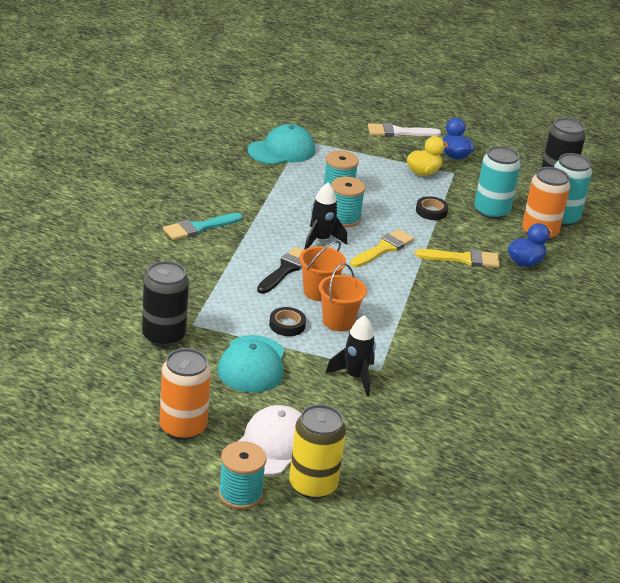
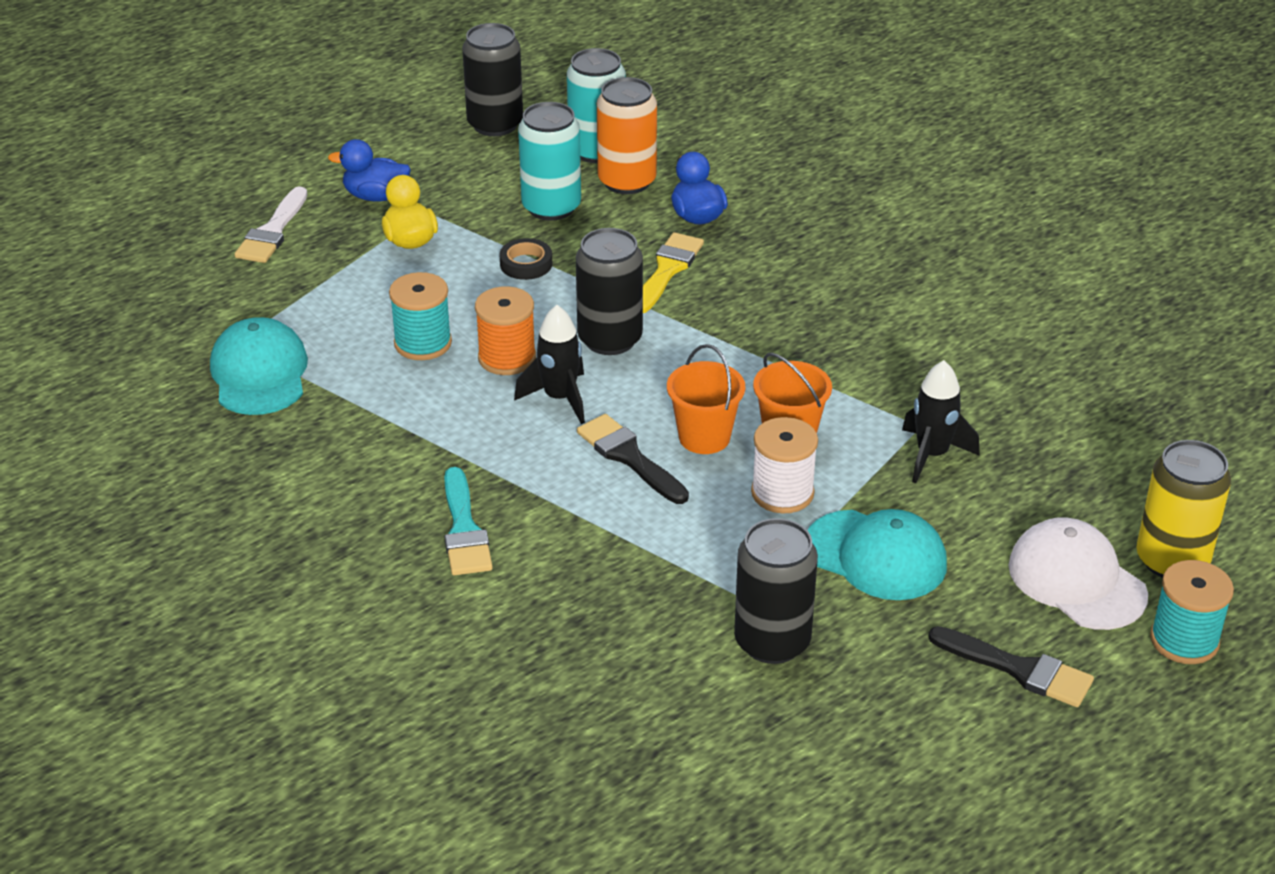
camera: 65 degrees left, 5 degrees up
orange can [159,348,211,440] -> black brush [928,626,1094,707]
black tape [269,307,306,336] -> white spool [751,417,818,514]
turquoise spool [331,177,365,227] -> orange spool [475,286,536,375]
yellow brush [350,229,414,267] -> black can [576,228,643,355]

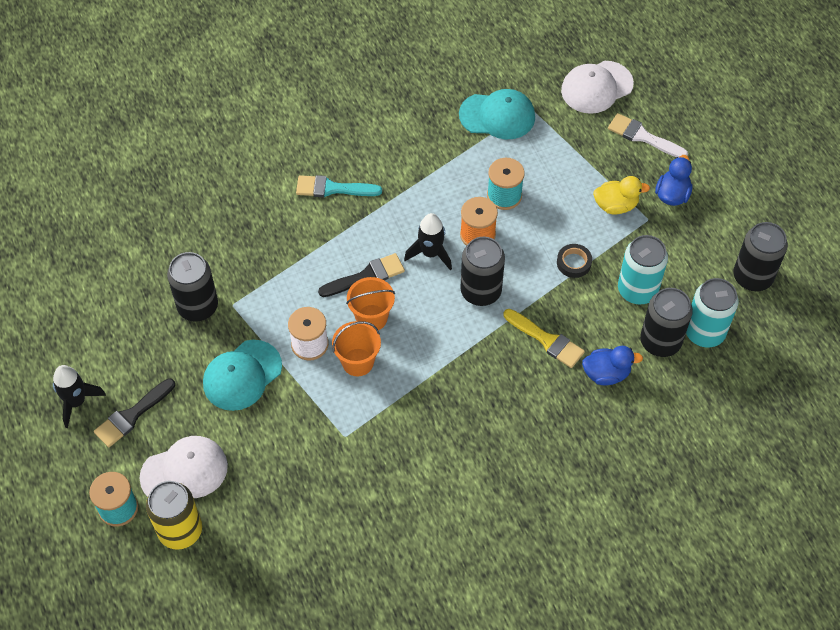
camera: 105 degrees right, 20 degrees up
orange can [597,77,657,194] -> black can [640,288,693,357]
black rocket [902,360,980,483] -> black rocket moved to [53,365,106,428]
none -> white cap [561,61,634,114]

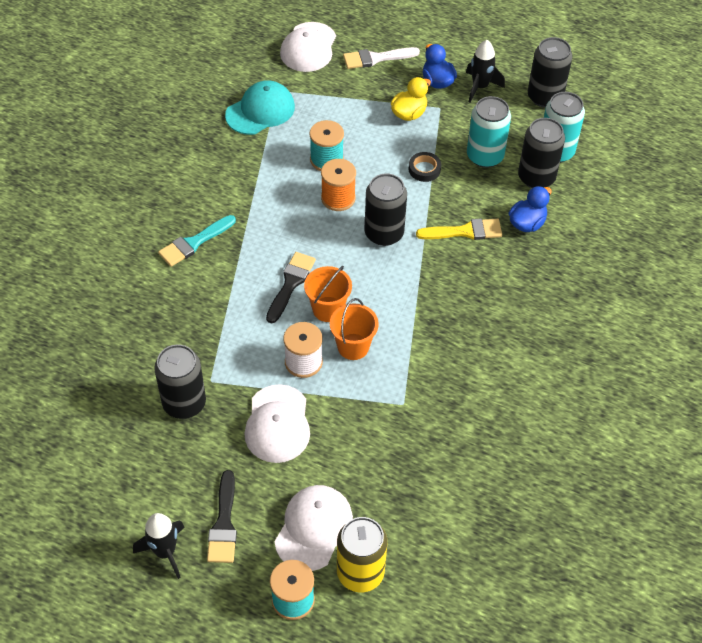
camera: 45 degrees left, 5 degrees down
turquoise cap [203,340,282,411] -> white cap [245,384,310,463]
black rocket [404,213,452,271] -> black rocket moved to [466,40,505,103]

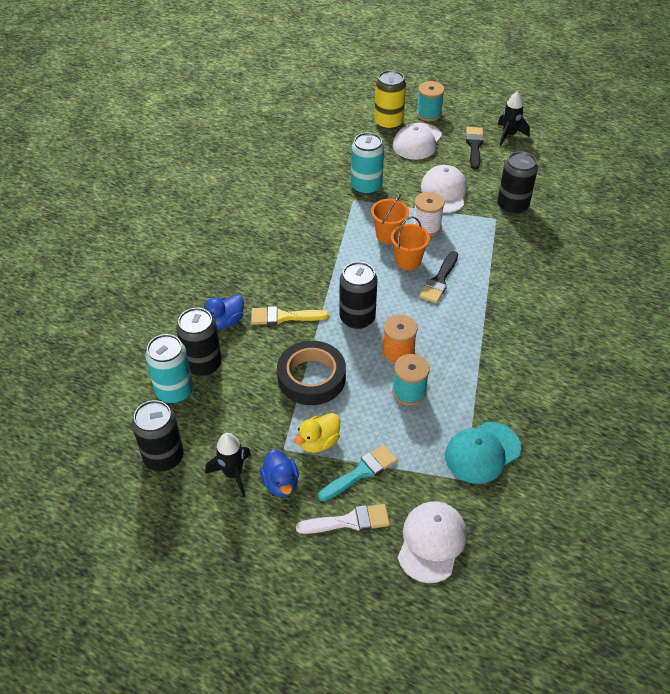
camera: 175 degrees left, 5 degrees down
turquoise brush [158,215,236,267] -> turquoise brush moved to [318,445,397,501]
black tape [409,152,441,182] -> black tape [277,341,346,405], size x2.11
turquoise can [467,96,511,168] -> turquoise can moved to [351,132,384,195]

